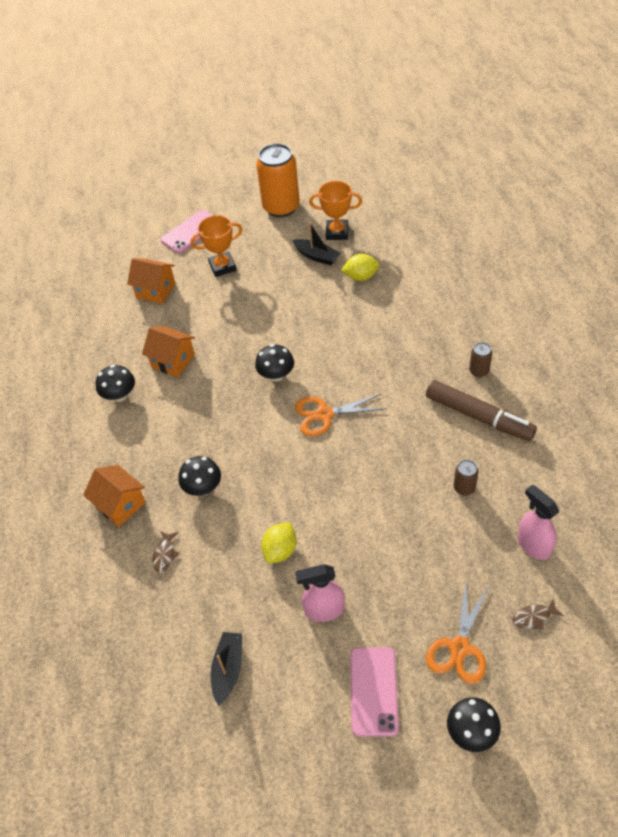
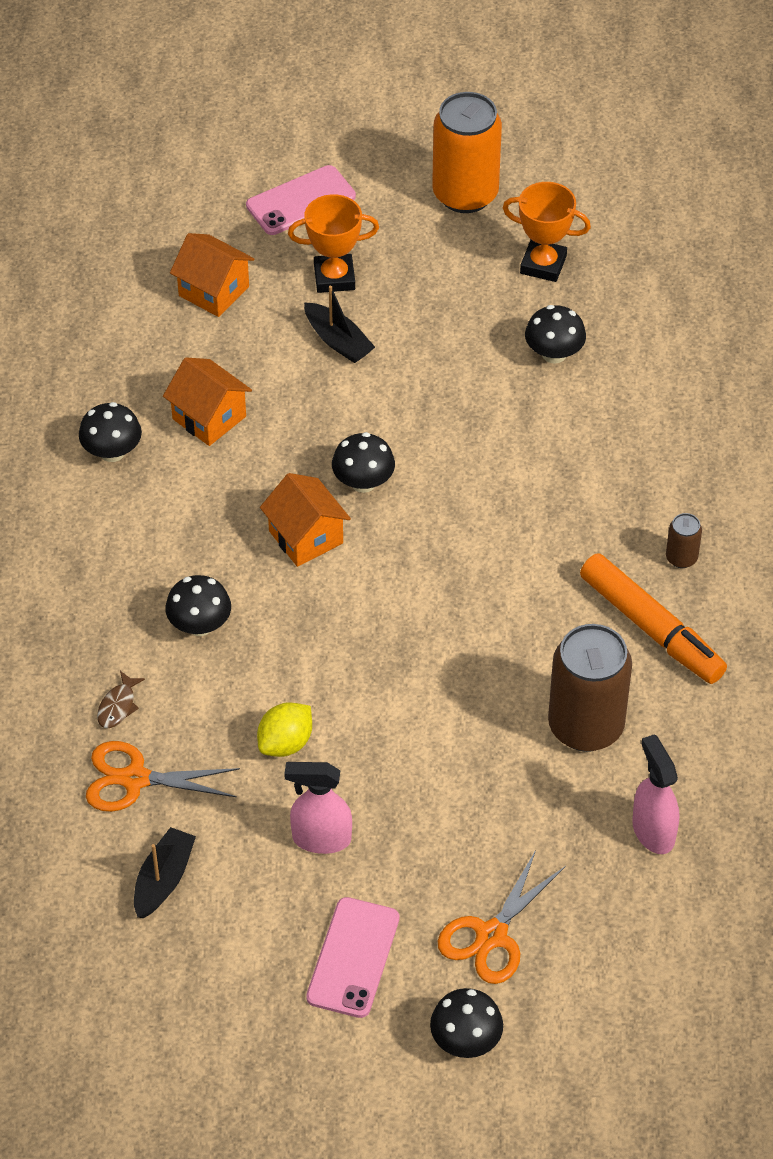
camera: 10 degrees right, 0 degrees up
orange house [83,465,146,527] -> orange house moved to [260,473,351,567]
black boat [292,222,341,265] -> black boat moved to [304,286,375,363]
orange scissors [295,393,387,436] -> orange scissors moved to [86,741,240,812]
yellow lemon [341,254,379,281] -> black mushroom [525,305,586,364]
brown marker [426,380,537,441] -> orange marker [580,553,727,684]
brown can [454,460,478,495] -> brown can [548,624,632,752], size x2.25
brown fish [512,599,563,630] -> none

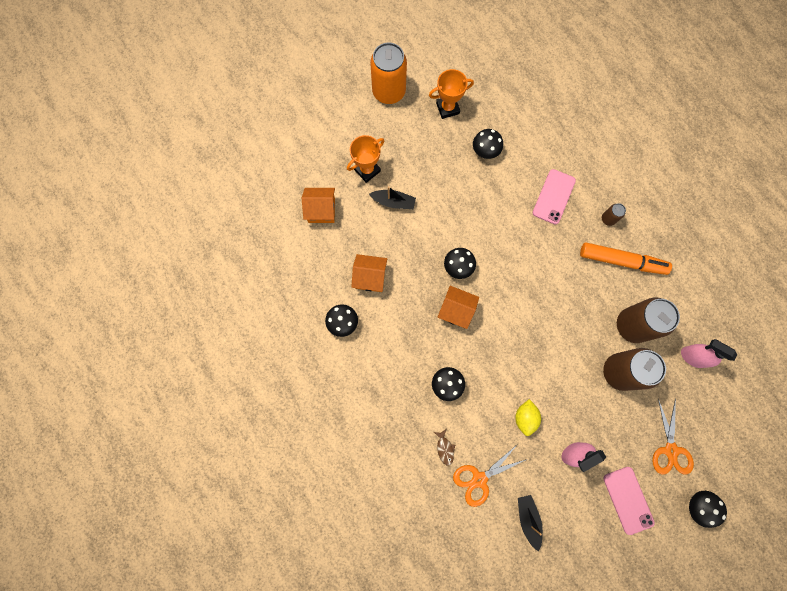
camera: 35 degrees left, 25 degrees up
pink phone [246,165,356,235] -> pink phone moved to [533,169,576,224]
none -> brown can [603,348,666,391]

